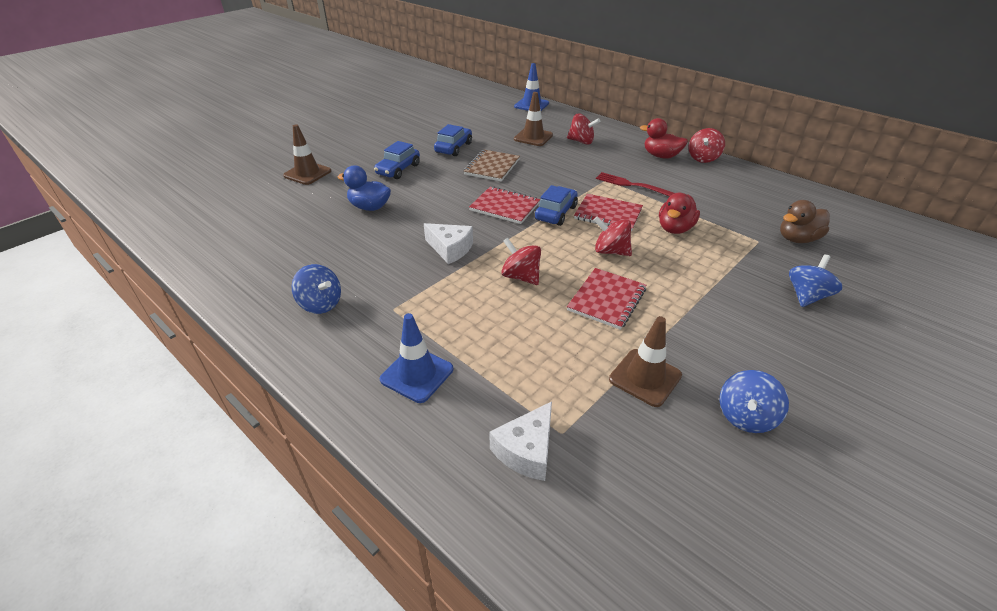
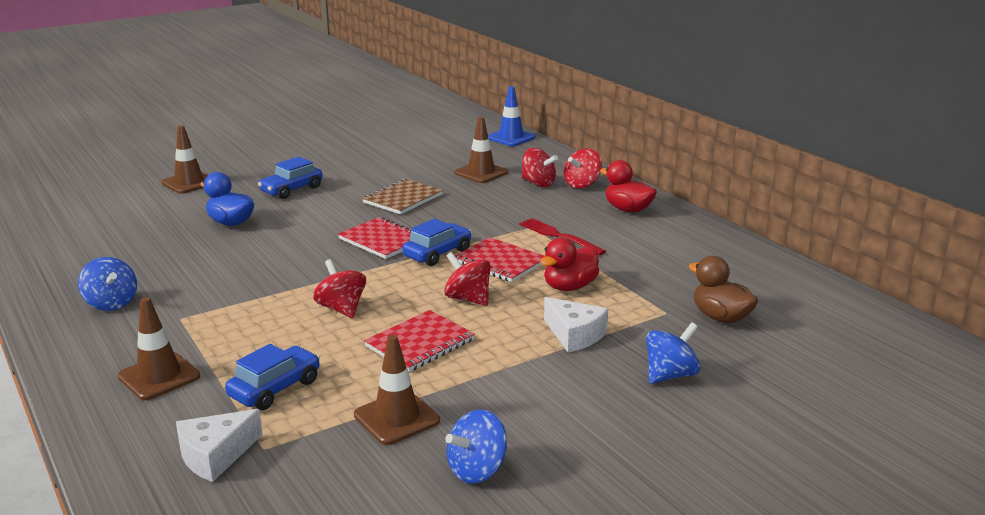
camera: 15 degrees right, 15 degrees down
blue traffic cone [380,313,453,403] -> brown traffic cone [118,297,200,400]
white cheese [424,223,473,264] -> white cheese moved to [544,297,608,352]
blue car [434,124,472,156] -> blue car moved to [225,344,320,410]
red spinning top [689,128,725,163] -> red spinning top moved to [564,148,602,188]
brown duck [780,200,830,243] -> brown duck turned 60 degrees clockwise [689,256,758,323]

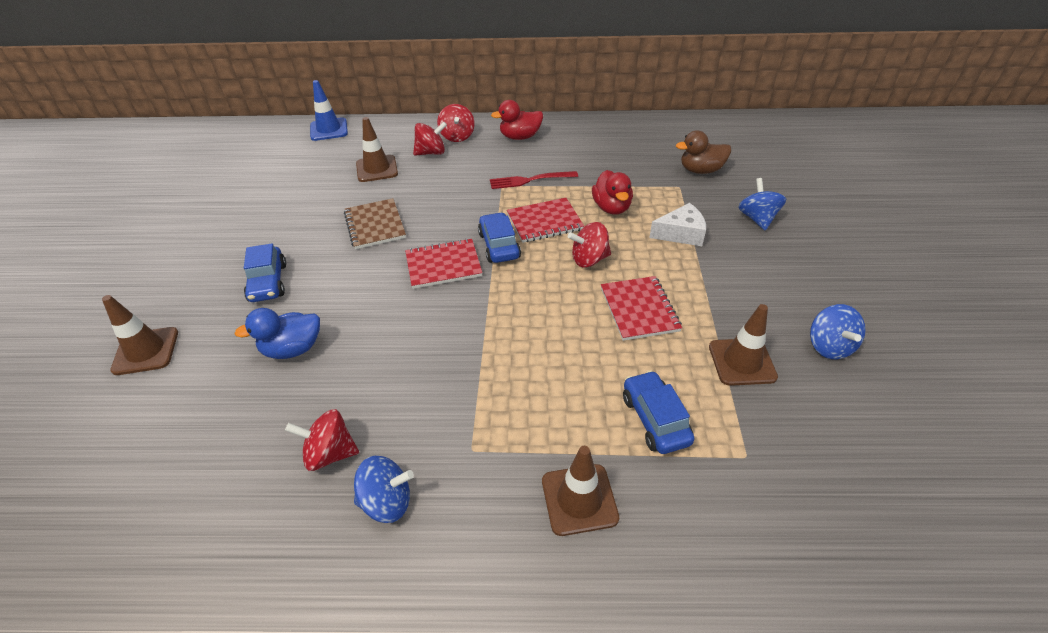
camera: 55 degrees left, 20 degrees up
white cheese [176,409,263,482] -> none
red spinning top [313,259,366,318] -> red spinning top moved to [285,409,359,471]

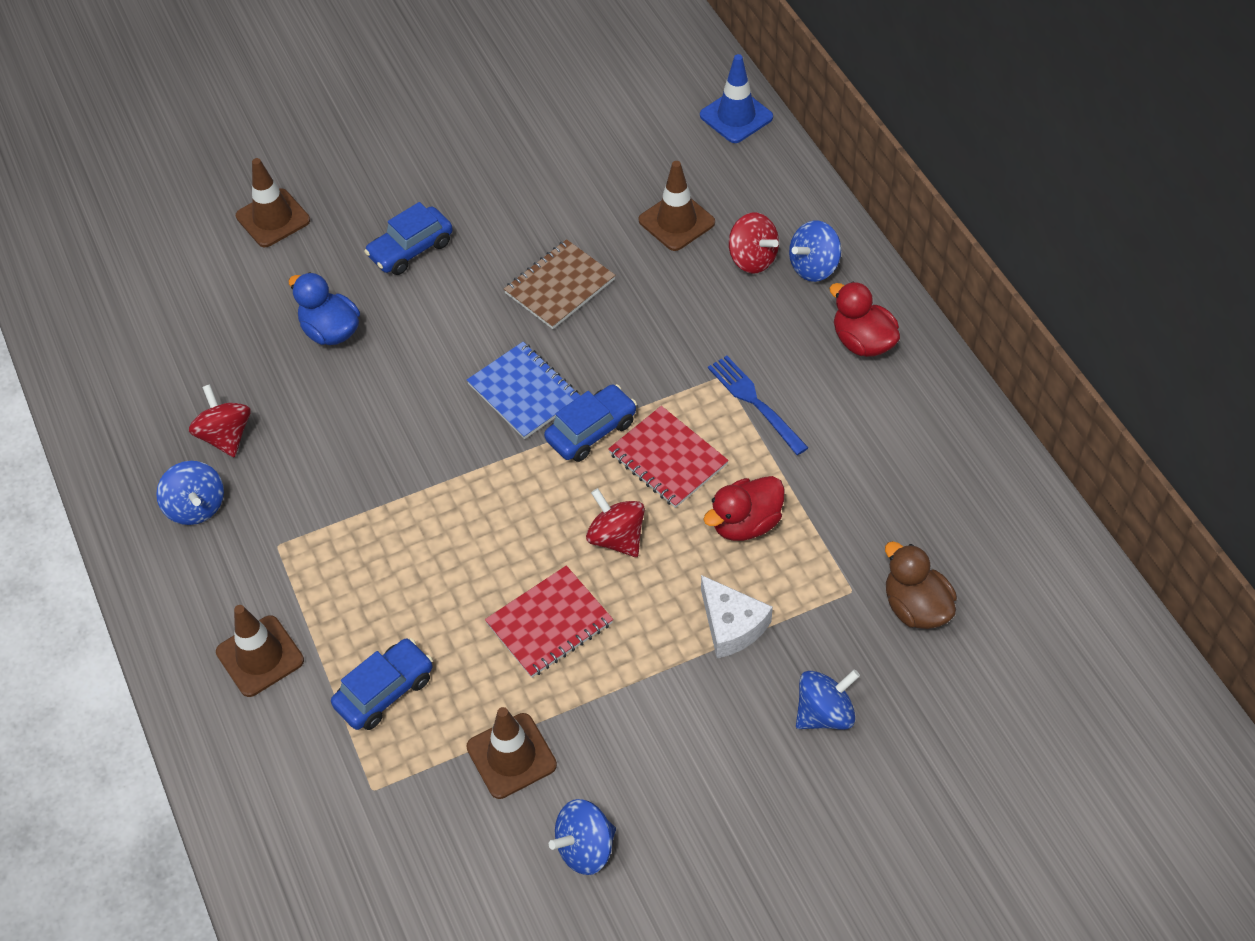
camera: 65 degrees right, 10 degrees up
red notebook [405,238,482,289] -> blue notebook [467,342,580,439]
red spinning top [437,104,475,142] -> blue spinning top [789,220,841,282]
red fork [490,171,578,189] -> blue fork [708,356,809,455]

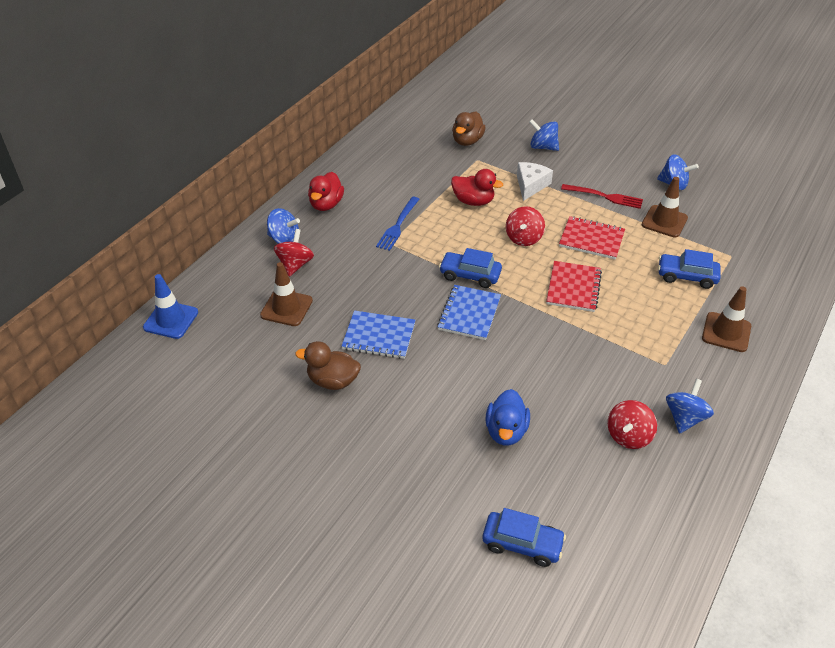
camera: 125 degrees left, 10 degrees down
brown traffic cone [236,158,310,247] -> none
blue car [364,202,453,275] -> blue car moved to [482,508,566,567]
brown notebook [504,239,616,329] -> blue notebook [341,310,415,359]
red notebook [608,406,729,508] -> red notebook moved to [546,261,602,312]
none -> brown duck [295,341,361,390]
none -> red fork [561,184,643,209]

